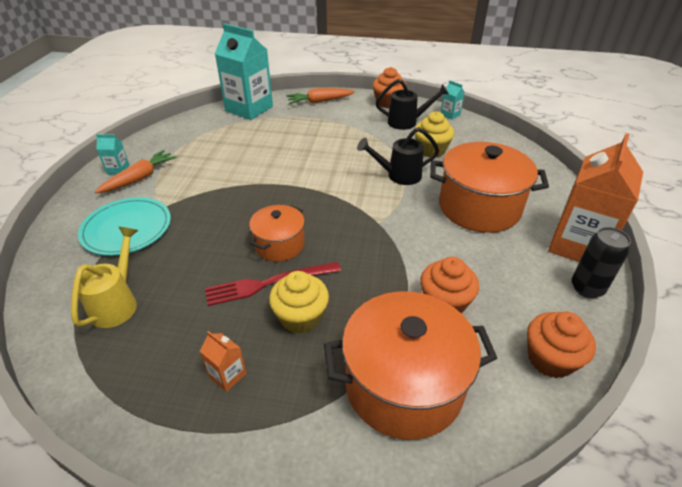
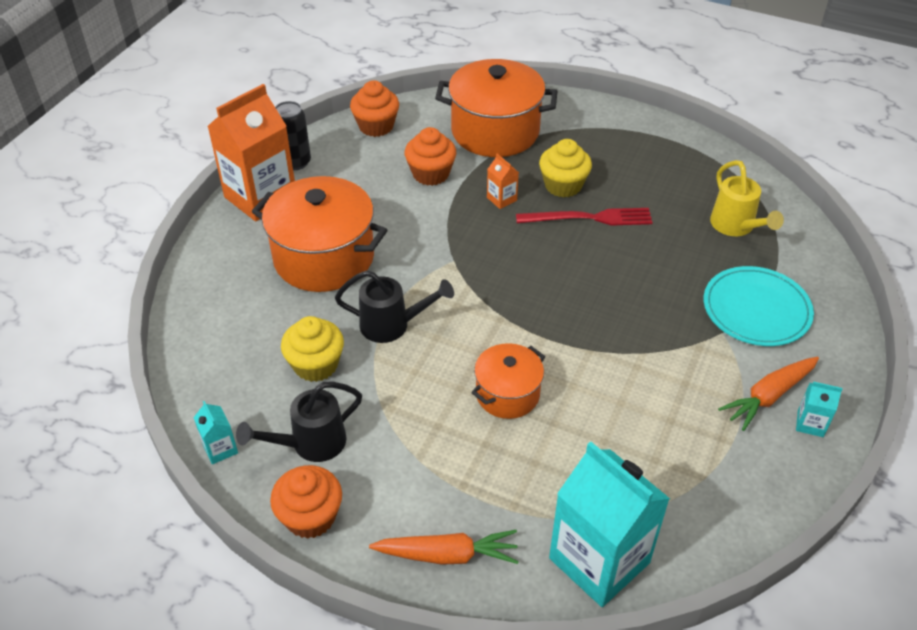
camera: 165 degrees left, 5 degrees up
yellow watering can [71,227,138,328] -> yellow watering can turned 45 degrees counterclockwise [710,160,784,236]
orange carton [200,331,247,392] -> orange carton moved to [487,154,519,209]
orange pot [249,205,305,262] -> orange pot moved to [471,343,545,419]
black watering can [376,79,449,130] -> black watering can turned 45 degrees counterclockwise [236,382,362,462]

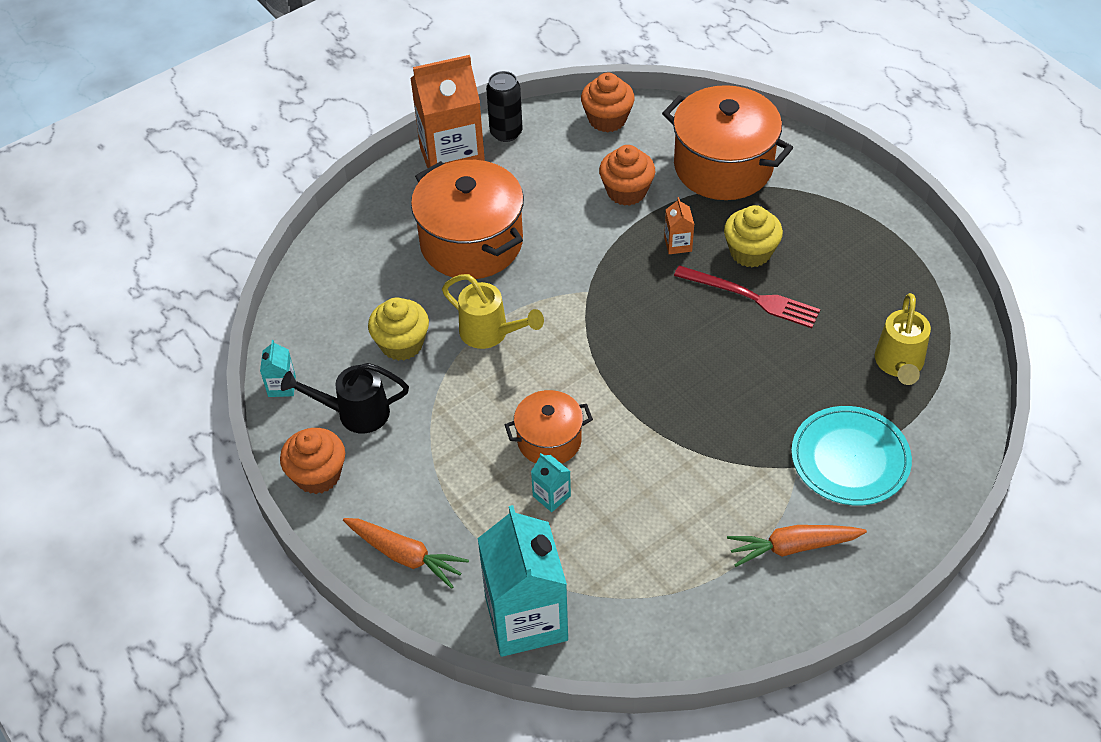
camera: 30 degrees right, 5 degrees up
black watering can [335,270,454,343] -> yellow watering can [442,274,544,349]
turquoise carton [796,381,843,437] -> turquoise carton moved to [531,453,571,512]

